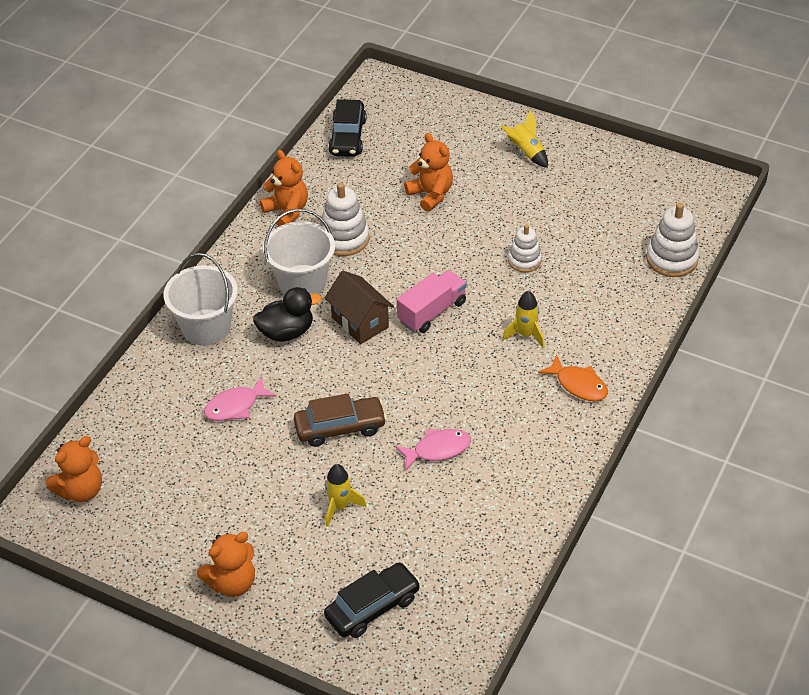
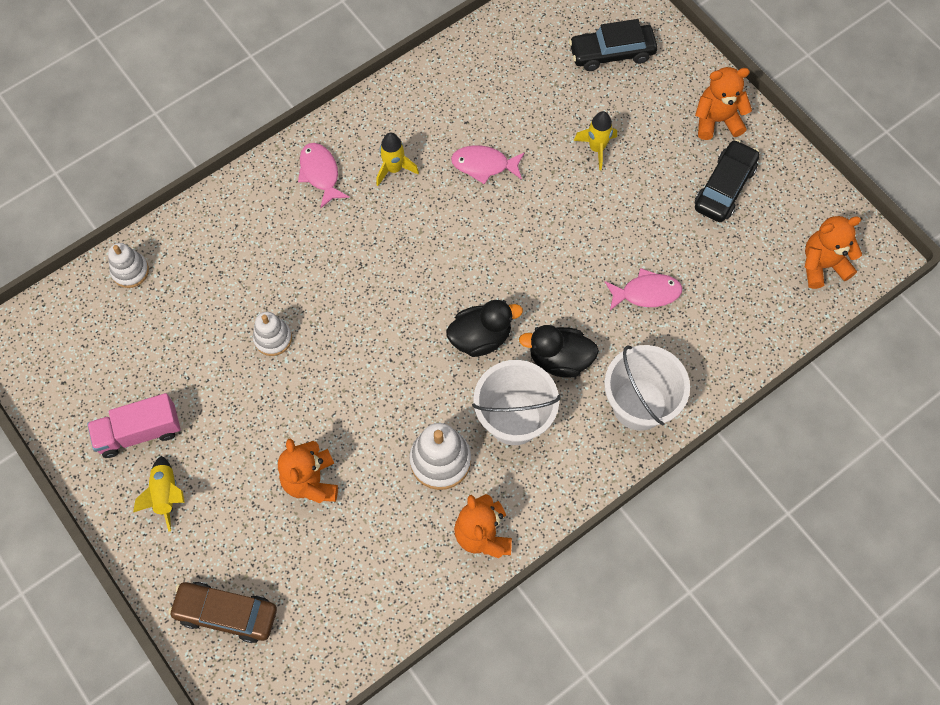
camera: 155 degrees left, 20 degrees up
brown car [294,393,387,447] -> brown car moved to [168,582,277,643]
brown house [325,271,394,344] -> black duck [446,300,523,357]
black car [328,99,367,157] -> black car moved to [695,140,760,222]
pink truck [397,270,467,333] -> pink truck moved to [87,393,181,458]
yellow rocket [502,291,545,348] -> yellow rocket moved to [376,133,419,186]
orange fish [538,354,608,401] -> pink fish [298,143,350,209]
white stacking toy [646,203,699,277] -> white stacking toy [108,243,149,288], size x0.65

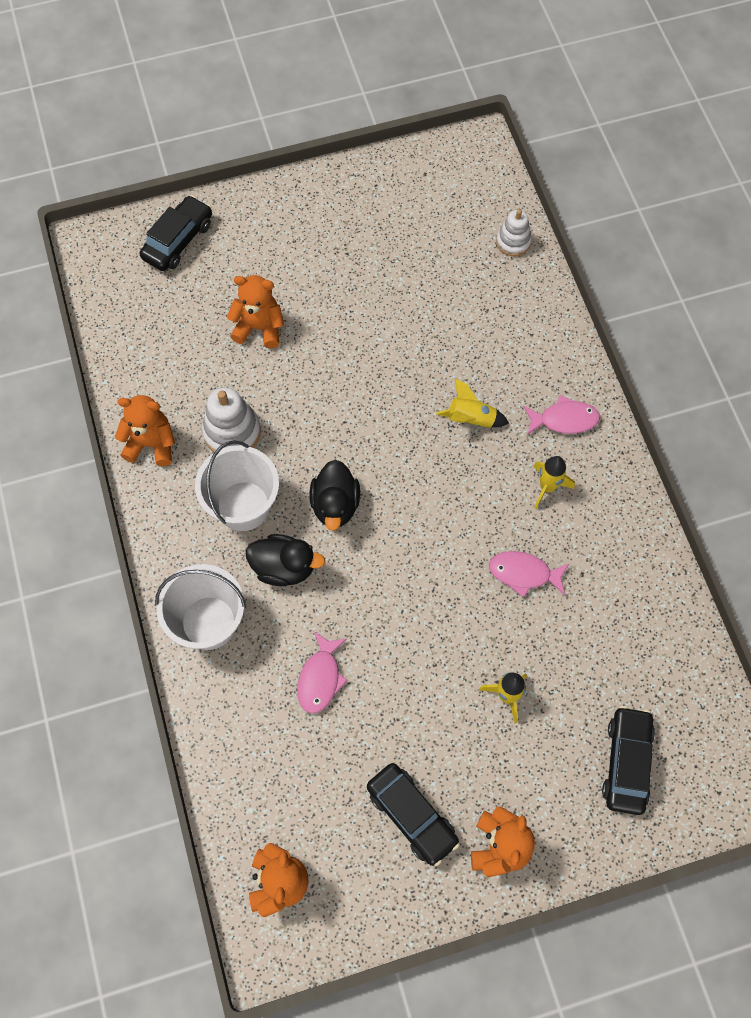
camera: 110 degrees right, 0 degrees up
pink truck [87,393,181,458] -> none
yellow rocket [133,456,185,532] -> yellow rocket moved to [436,378,509,428]
brown car [168,582,277,643] -> black car [139,195,212,271]
white stacking toy [253,312,292,356] -> none
pink fish [451,145,525,184] -> pink fish turned 105 degrees counterclockwise [489,551,570,597]
black duck [519,325,599,378] -> black duck turned 75 degrees clockwise [246,534,325,586]

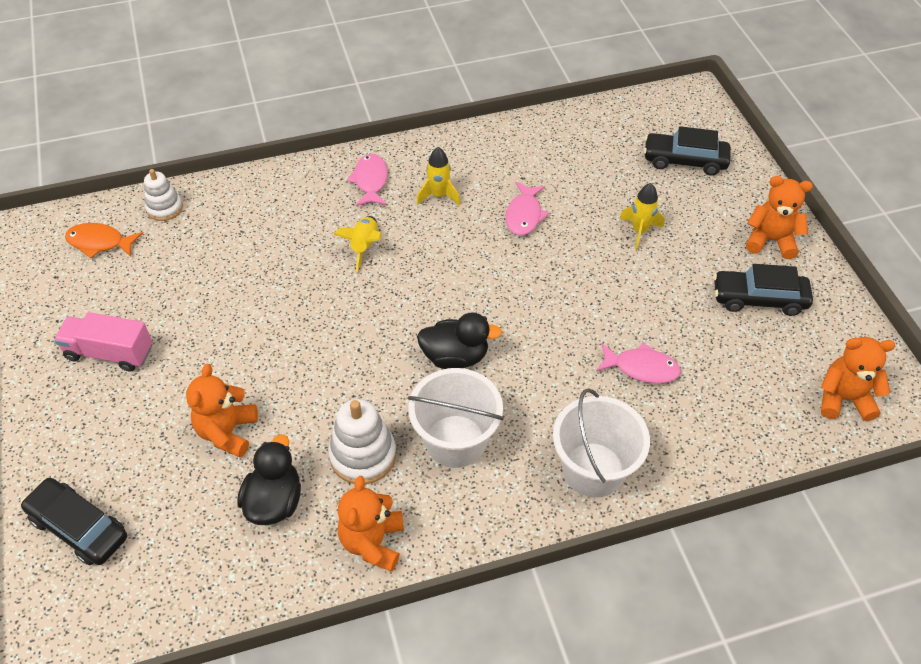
camera: 90 degrees left, 15 degrees down
black duck [246,534,325,586] -> black duck moved to [237,434,301,525]
black car [367,763,460,867] -> black car turned 135 degrees counterclockwise [713,264,813,316]
none -> pink truck [54,312,152,372]
none -> orange fish [65,223,143,258]

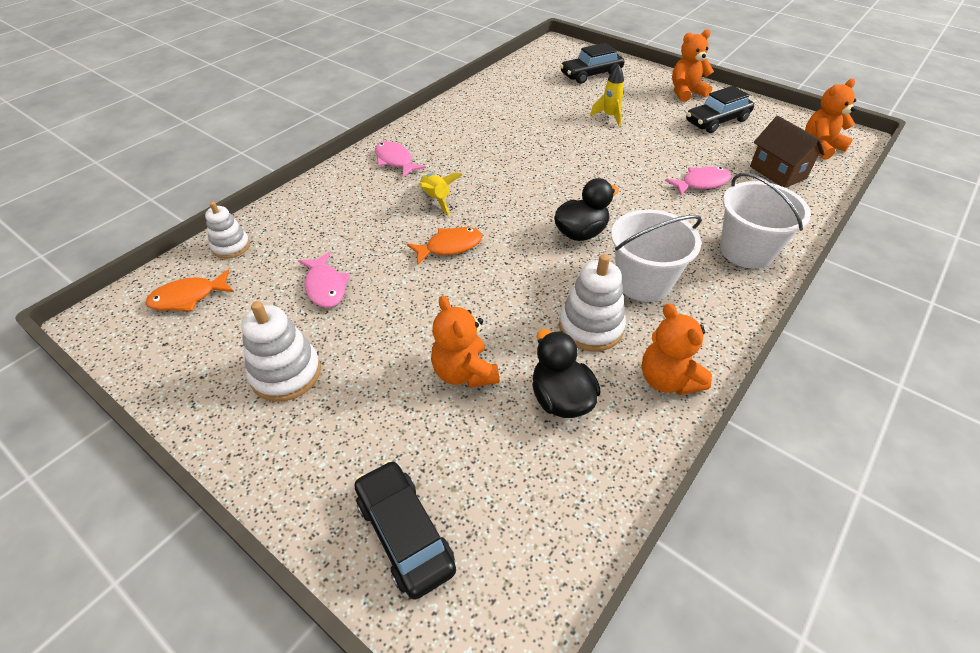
camera: 35 degrees left, 5 degrees down
black car [20,478,127,565] -> black car turned 60 degrees clockwise [354,460,456,600]
pink truck [54,312,152,372] -> white stacking toy [241,301,321,402]
yellow rocket [417,147,460,206] -> none
pink fish [505,182,549,235] -> pink fish moved to [298,252,350,308]
none -> orange fish [407,227,483,265]
none -> brown house [750,116,825,188]

